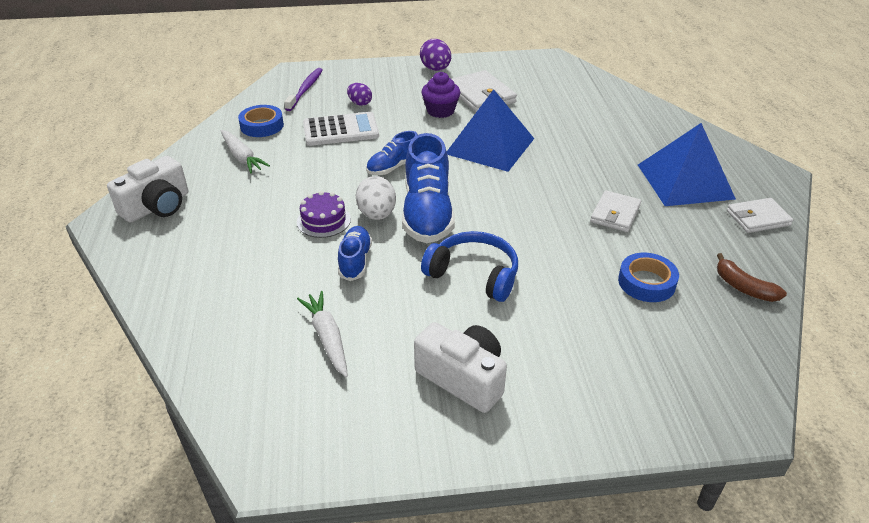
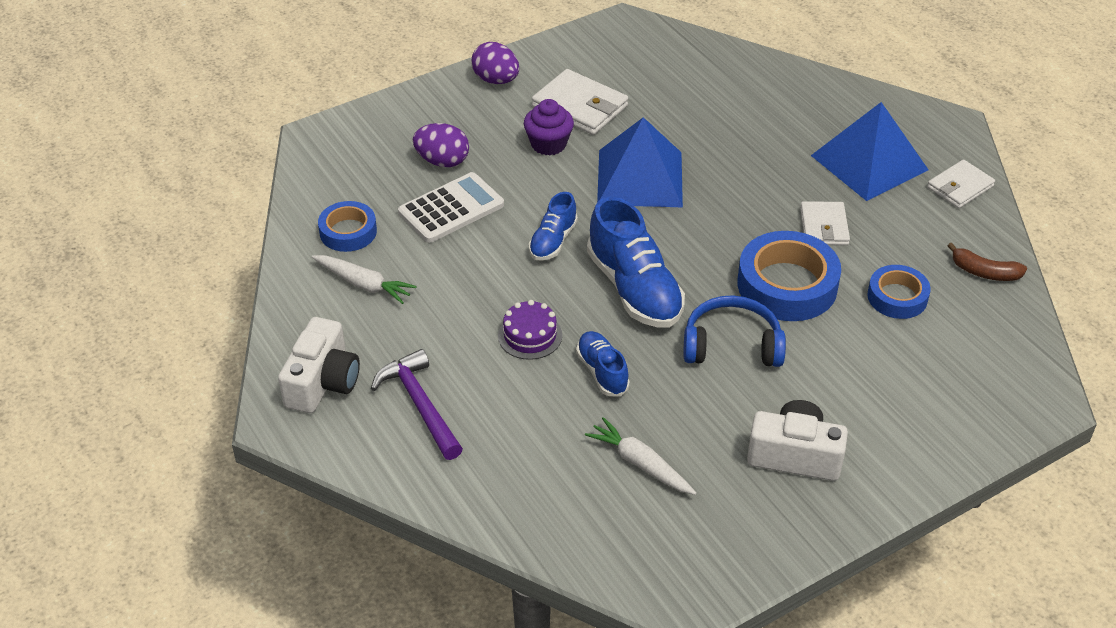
camera: 25 degrees left, 5 degrees up
purple toothbrush [284,68,323,111] -> none
purple egg [347,83,372,106] -> purple egg [413,123,469,167], size x1.53
white egg [356,176,396,220] -> none
none -> purple hammer [371,349,463,460]
none -> blue tape [738,231,841,321]

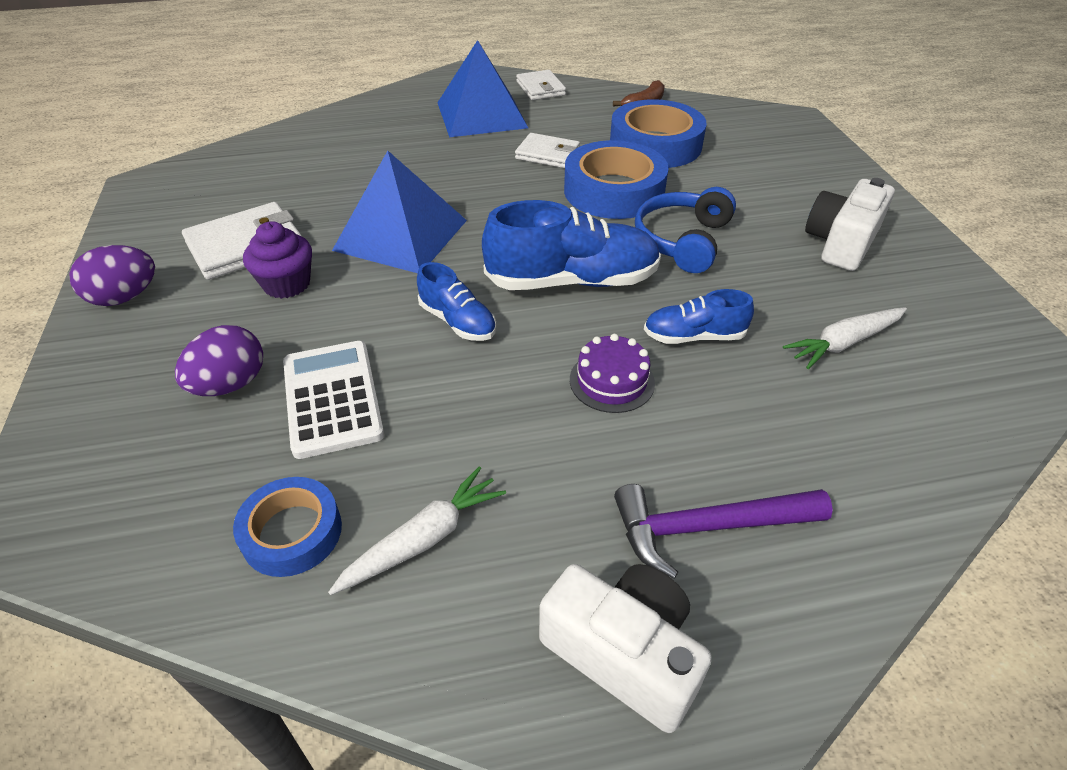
camera: 70 degrees left, 0 degrees up
blue tape [867,265,931,319] -> blue tape [610,99,706,168], size x1.69

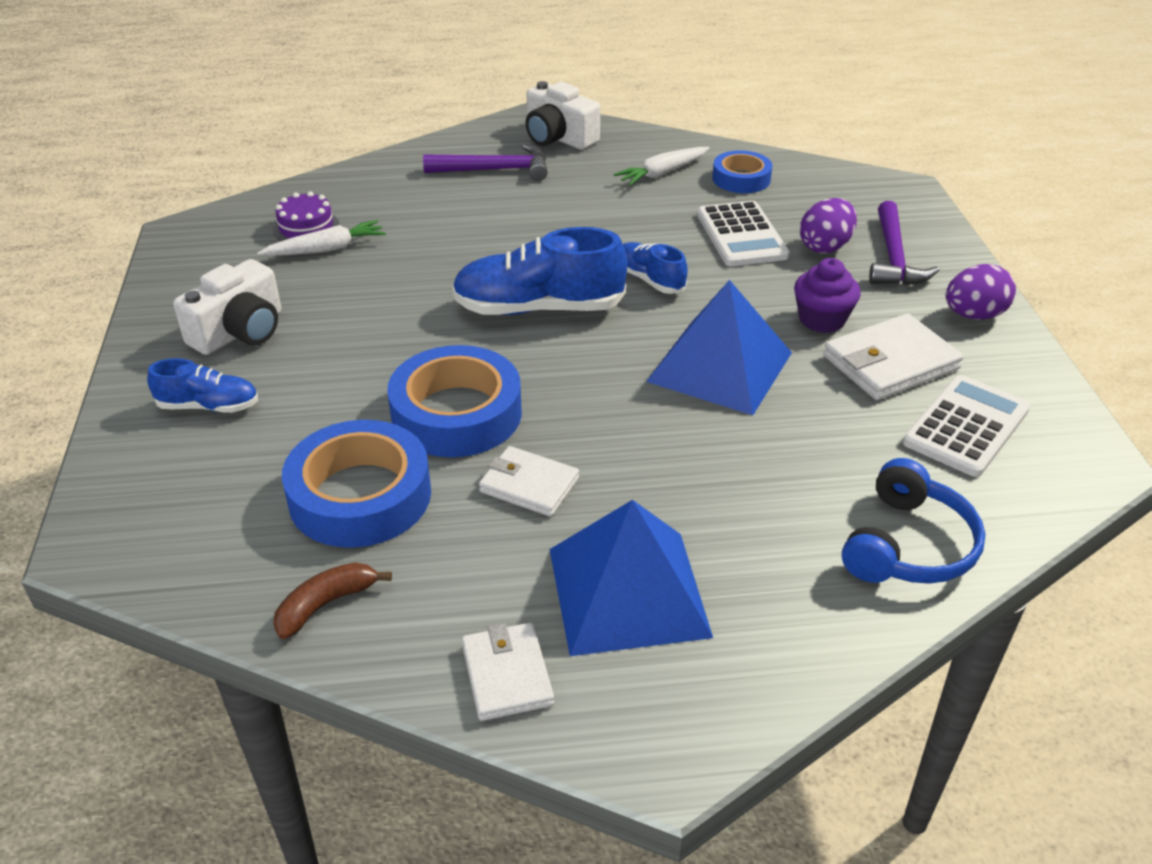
camera: 175 degrees left, 5 degrees down
purple cake [570,334,655,413] -> purple cake moved to [273,191,340,241]
blue headphones [635,187,736,273] -> blue headphones moved to [842,458,986,584]
blue shoe [644,289,754,344] -> blue shoe moved to [147,358,258,413]
none -> purple hammer [869,201,940,285]
none -> white calculator [903,375,1030,477]

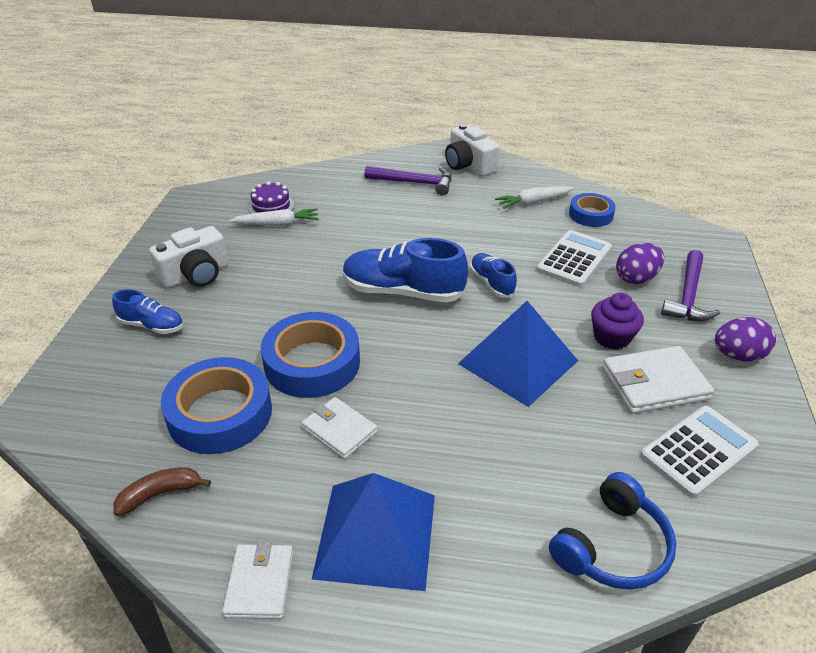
camera: 15 degrees right, 0 degrees up
white calculator [697,201,790,266] -> white calculator turned 150 degrees counterclockwise [536,230,612,287]

